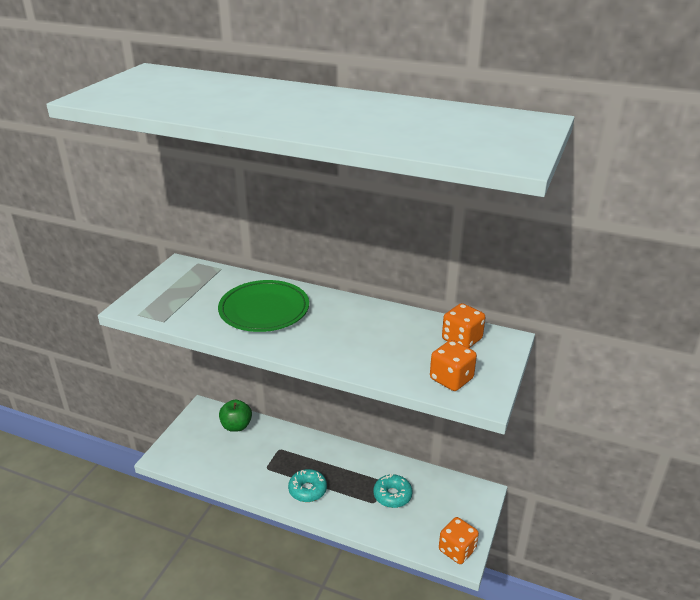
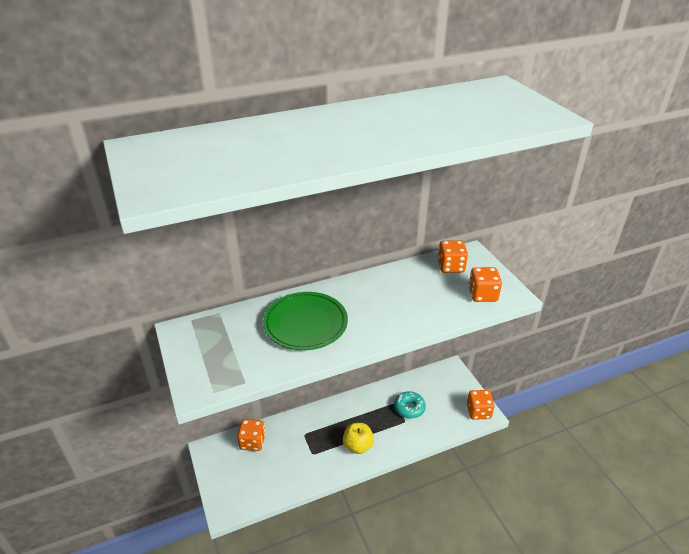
camera: 45 degrees left, 5 degrees up
green apple [219,400,252,432] -> orange dice [237,419,265,451]
turquoise donut [288,469,327,502] -> yellow apple [343,423,374,454]

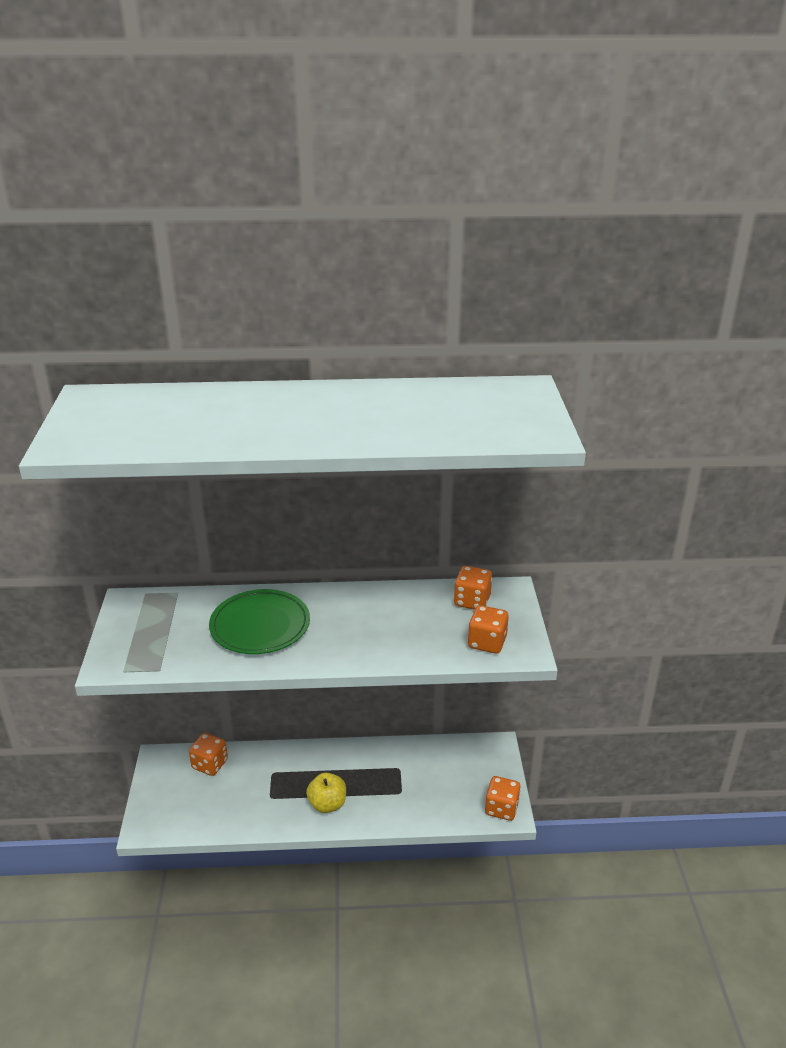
camera: 20 degrees right, 5 degrees down
turquoise donut [394,391,426,419] -> none

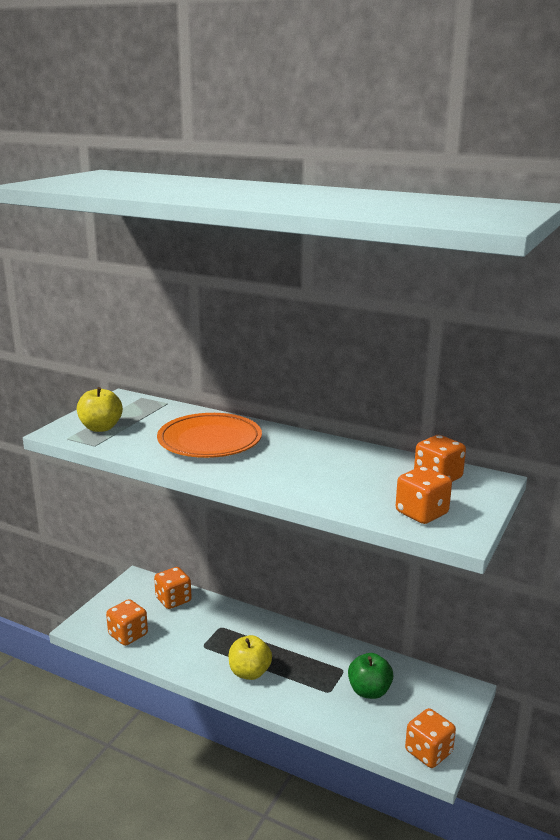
camera: 30 degrees right, 10 degrees down
green plate [209,589,310,654] -> orange plate [157,413,262,458]
none -> yellow apple [77,387,123,432]
none -> orange dice [106,599,148,646]
none -> green apple [348,653,393,699]

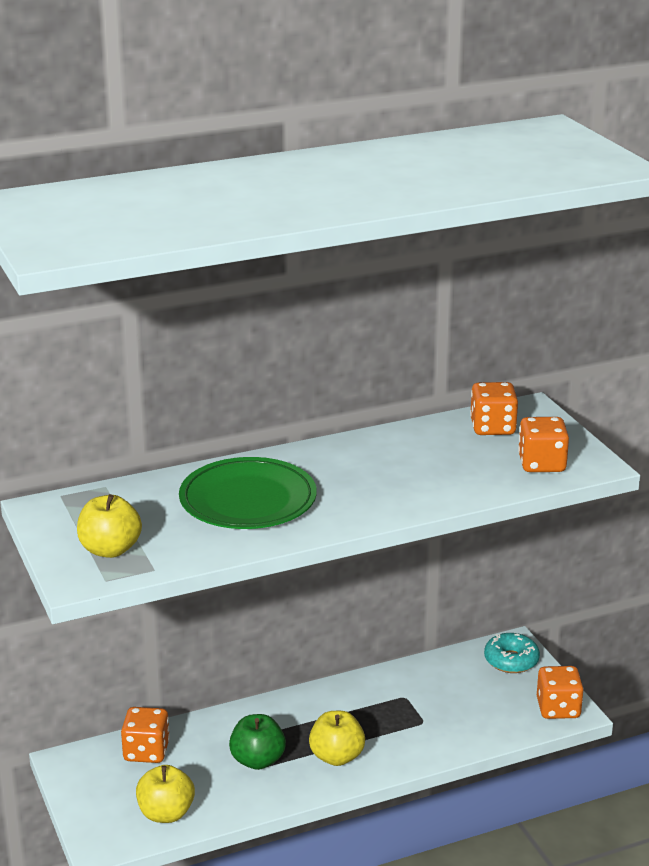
camera: 50 degrees left, 5 degrees up
orange dice [106,599,148,646] -> yellow apple [136,765,195,823]
orange plate [157,413,262,458] -> green plate [179,457,317,529]
green apple [348,653,393,699] -> green apple moved to [229,714,286,770]
none -> turquoise donut [484,633,540,673]

